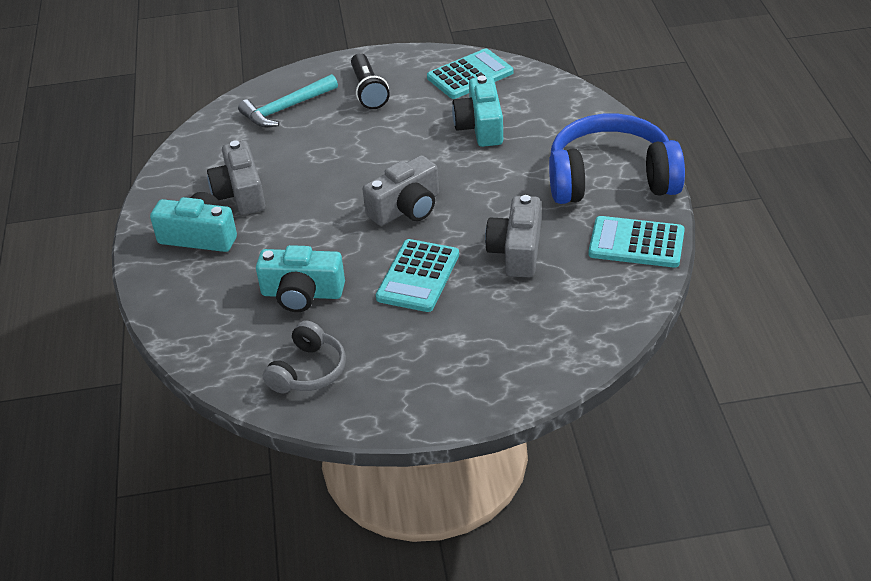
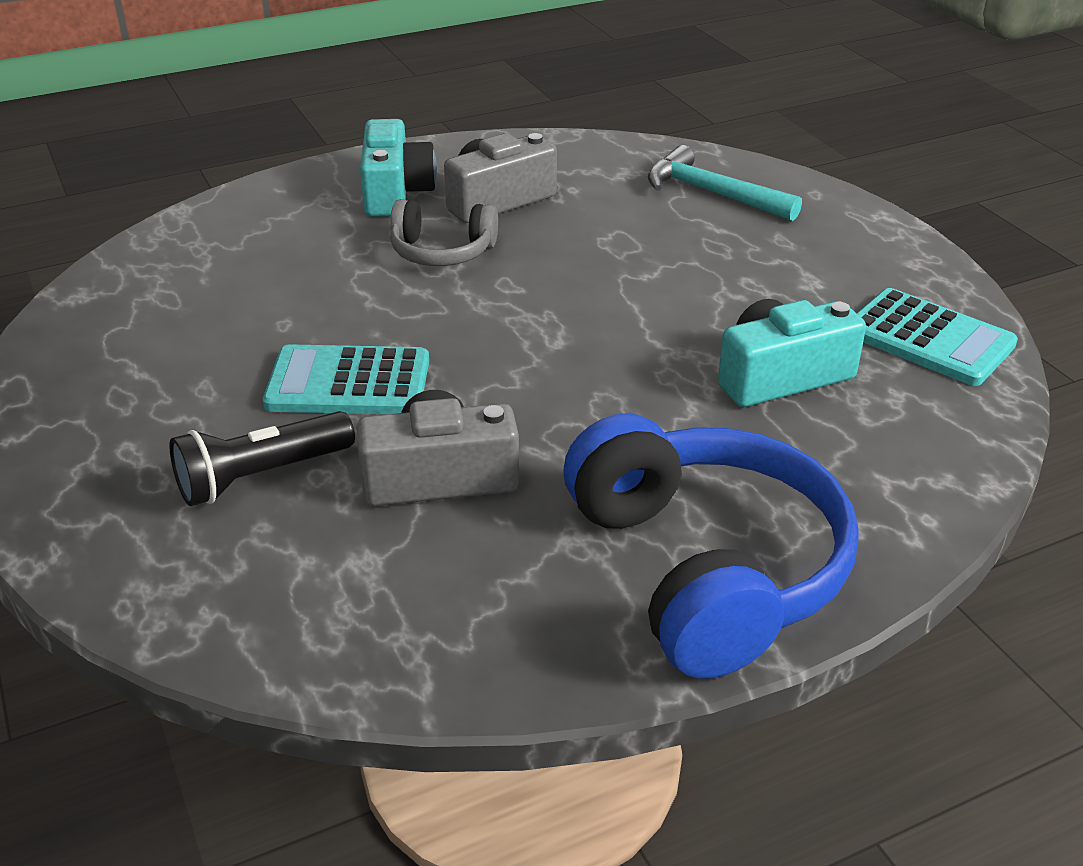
camera: 70 degrees right, 5 degrees down
turquoise camera [256,245,345,312] -> none
grey headphones [263,320,346,393] -> grey headphones moved to [390,199,498,266]
black flashlight [351,53,390,109] -> black flashlight moved to [169,411,355,506]
grey camera [362,155,439,226] -> none
turquoise calculator [588,216,685,268] -> none

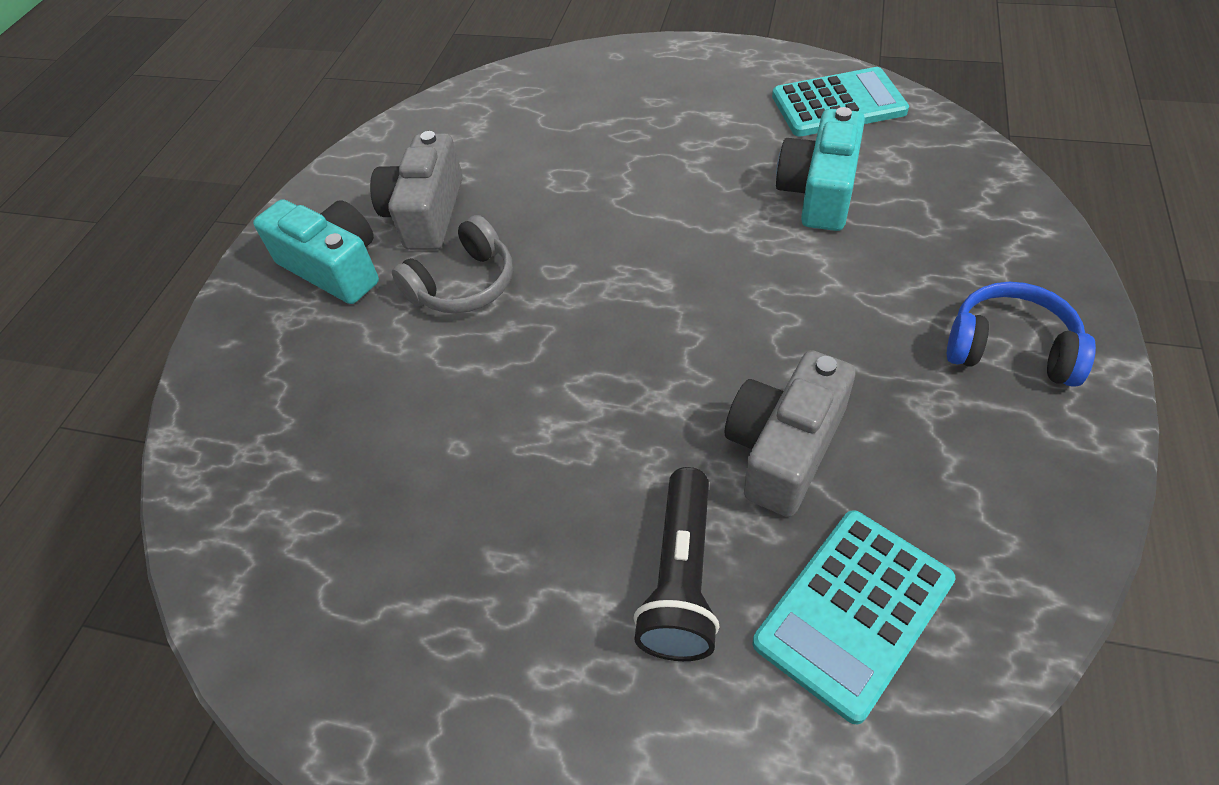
camera: 45 degrees left, 15 degrees up
turquoise calculator [263,344,429,414] -> turquoise calculator moved to [753,510,956,725]
blue headphones [563,413,859,679] -> blue headphones [947,282,1096,387], size x0.53
turquoise hammer [648,145,802,221] -> none

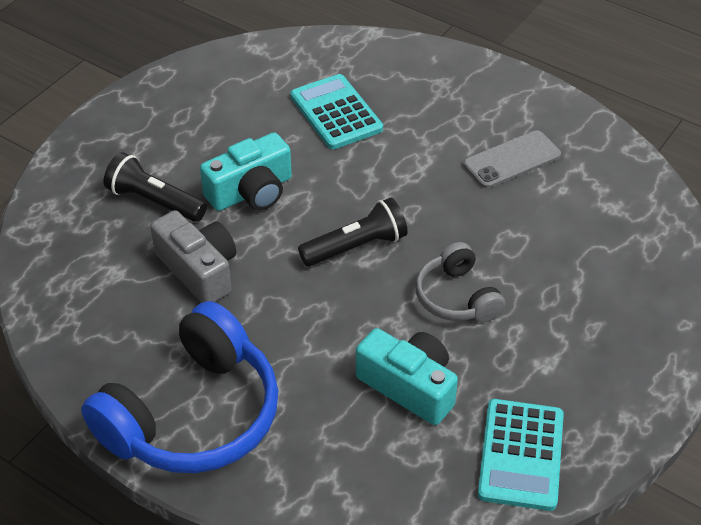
camera: 105 degrees right, 5 degrees down
turquoise camera [253,199,379,304] -> turquoise camera moved to [200,132,292,211]
grey camera [370,131,463,250] -> grey phone [463,130,561,188]
grey headphones [392,215,513,313] -> grey headphones moved to [415,242,505,322]
turquoise calculator [753,510,956,725] -> turquoise calculator moved to [290,74,383,149]
blue headphones [947,282,1096,387] -> blue headphones [81,301,278,473], size x1.90
none -> black flashlight [298,198,408,267]

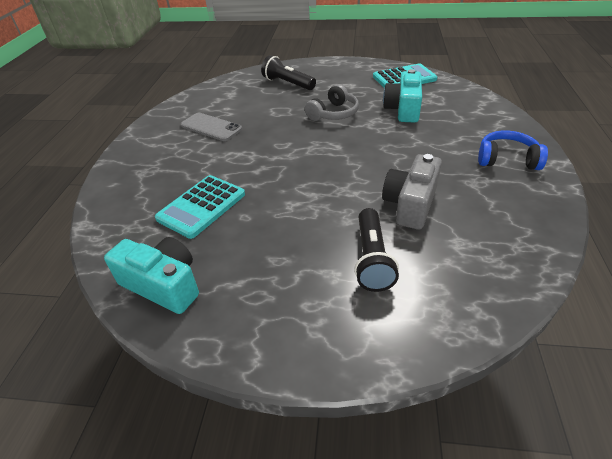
camera: 115 degrees left, 5 degrees down
blue headphones [81,301,278,473] -> blue headphones [478,130,548,170], size x0.53
turquoise camera [200,132,292,211] -> turquoise camera moved to [104,237,199,314]
black flashlight [298,198,408,267] -> black flashlight moved to [261,55,316,90]

